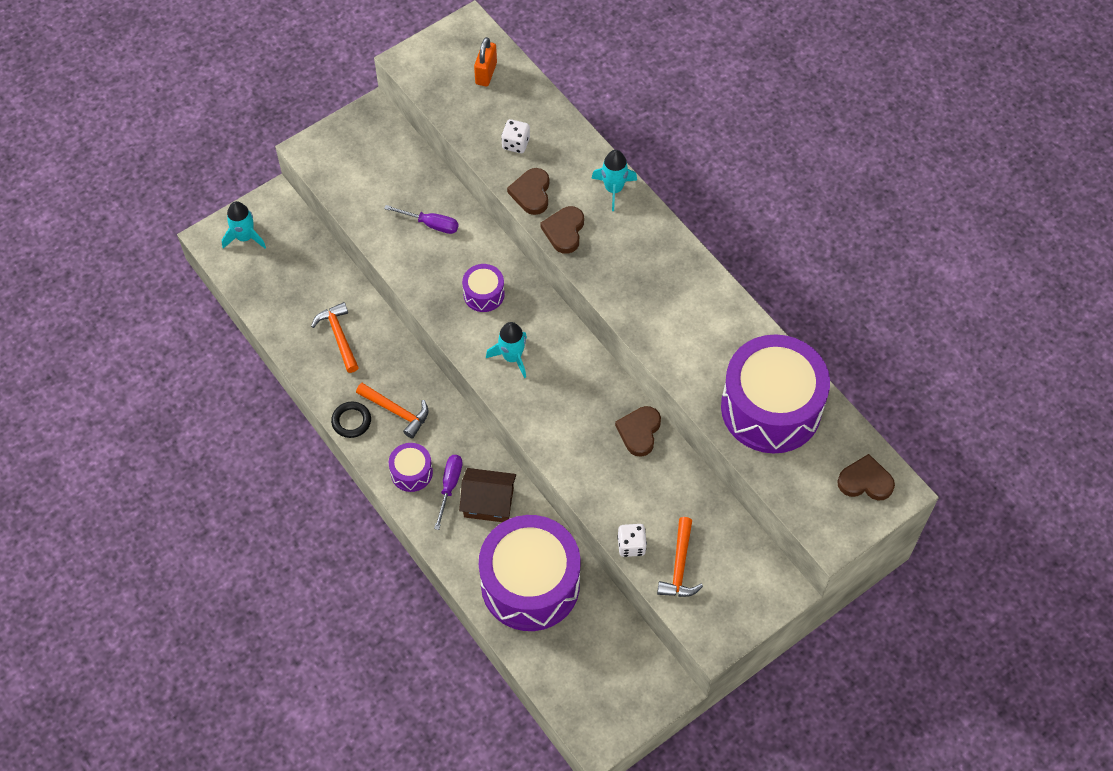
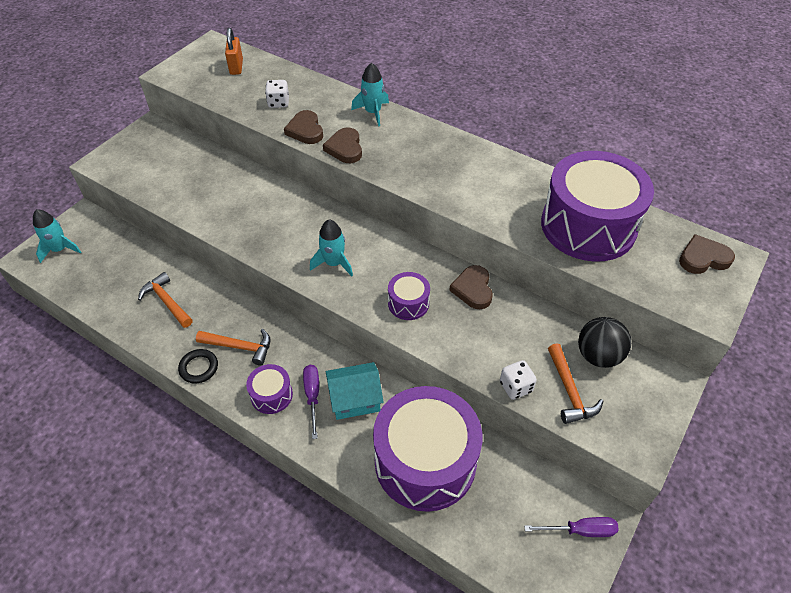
camera: 20 degrees left, 10 degrees down
purple screwdriver [384,205,459,234] -> purple screwdriver moved to [524,517,619,537]
brown house [459,468,516,522] -> turquoise house [326,362,384,420]
purple drum [462,264,505,312] -> purple drum moved to [388,272,430,320]
none -> black ball [578,317,631,368]

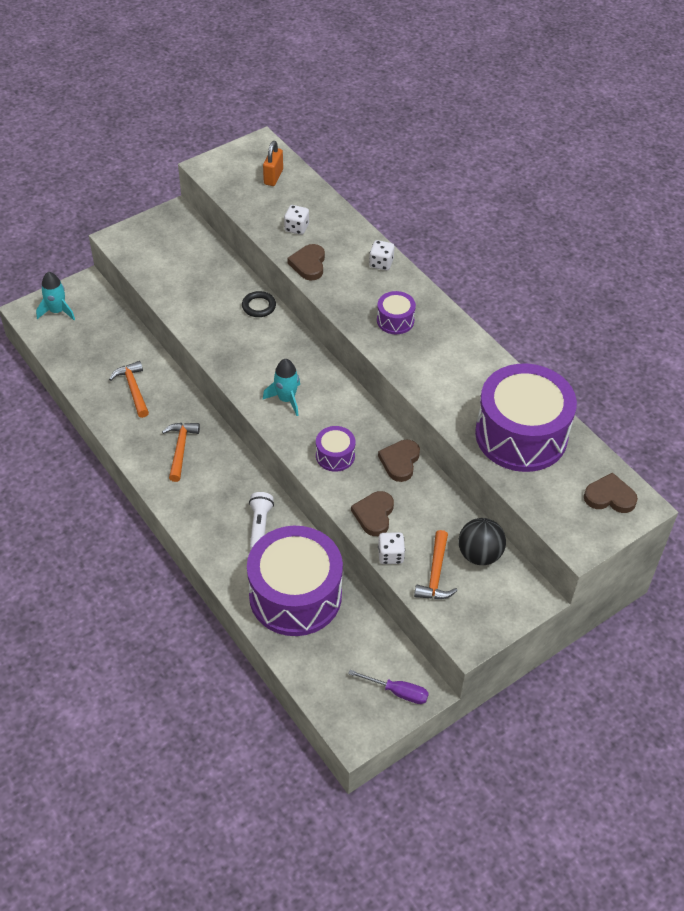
camera: 20 degrees right, 0 degrees up
black ring [178,349,218,383] -> black ring moved to [242,291,276,317]
orange hammer [196,329,271,366] -> orange hammer turned 120 degrees counterclockwise [162,423,200,482]
purple drum [246,364,293,414] -> purple drum moved to [377,291,416,334]
purple screwdriver [303,365,319,439] -> none
brown heart [323,128,362,163] -> brown heart moved to [351,491,394,536]
turquoise house [326,362,384,420] -> white flashlight [249,492,274,549]
turquoise rocket [351,63,389,127] -> white dice [369,240,395,270]

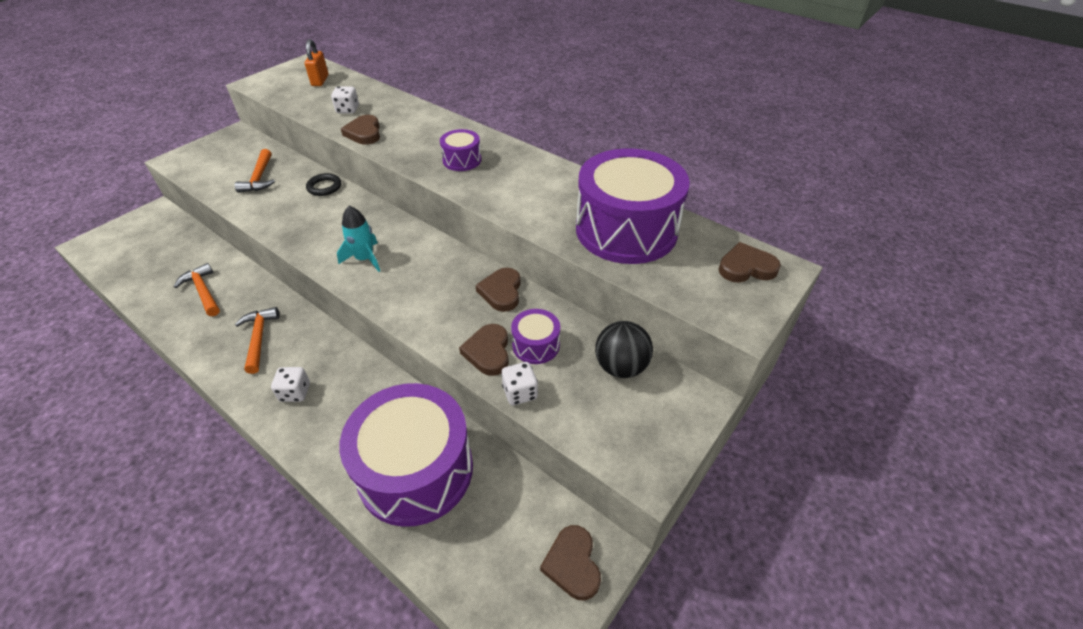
camera: 15 degrees left, 5 degrees down
turquoise rocket [36,272,75,320] -> none
white flashlight [249,492,274,549] -> none
purple drum [316,426,355,472] -> purple drum moved to [511,309,560,364]
purple screwdriver [348,670,429,704] -> brown heart [540,525,601,600]
white dice [369,240,395,270] -> white dice moved to [271,367,310,402]
orange hammer [414,530,458,599] -> orange hammer moved to [235,149,275,193]

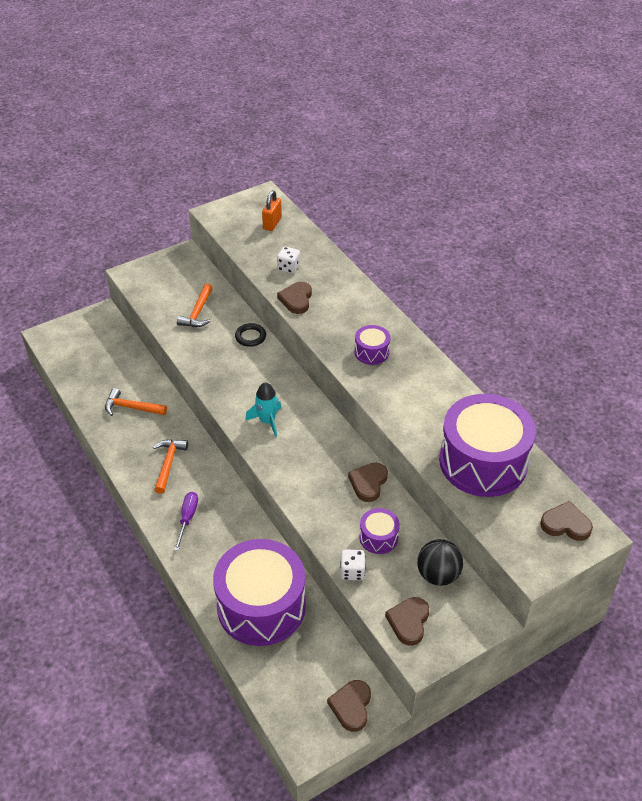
camera: 20 degrees right, 0 degrees up
orange hammer [174,263,220,316] -> orange hammer turned 60 degrees counterclockwise [105,388,167,416]
white dice [271,367,310,402] -> purple screwdriver [174,492,198,551]
brown heart [459,324,509,376] -> brown heart moved to [385,597,429,646]

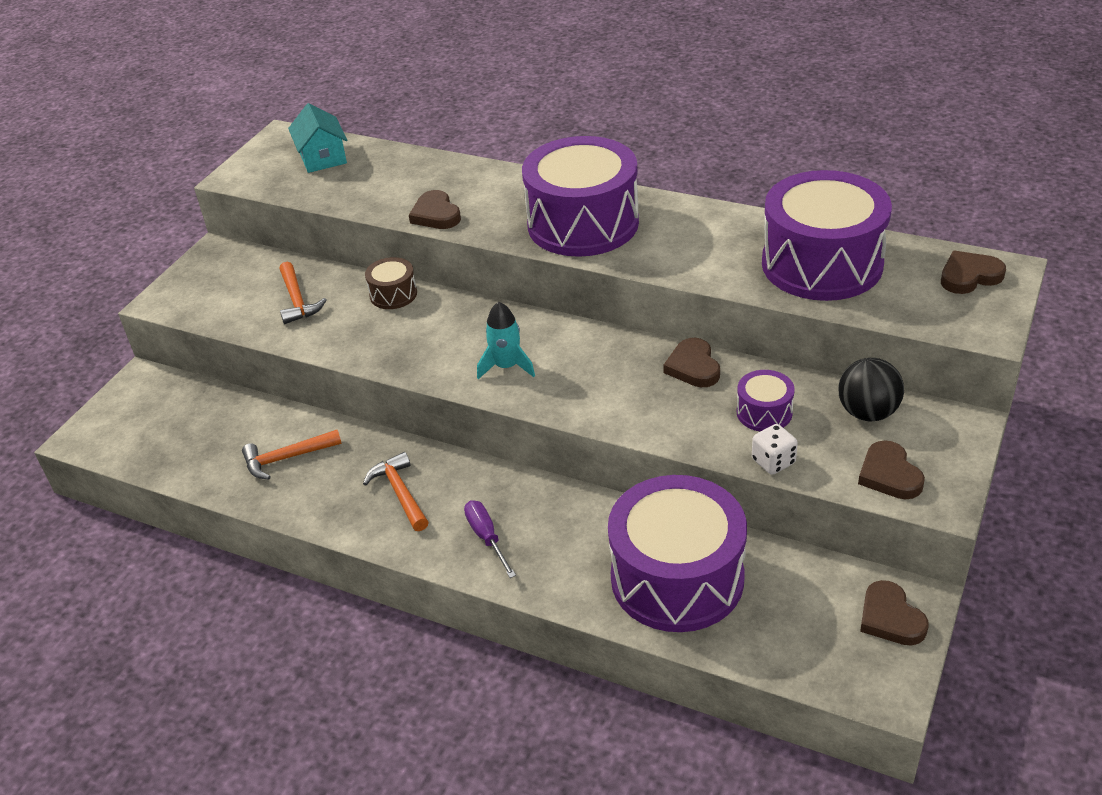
camera: 30 degrees left, 5 degrees down
black ring [235,323,266,347] -> brown drum [365,257,417,309]
orange padlock [262,190,282,231] -> turquoise house [288,103,347,173]
white dice [277,247,300,274] -> none
purple drum [354,325,390,365] -> purple drum [522,136,639,257], size x2.28

